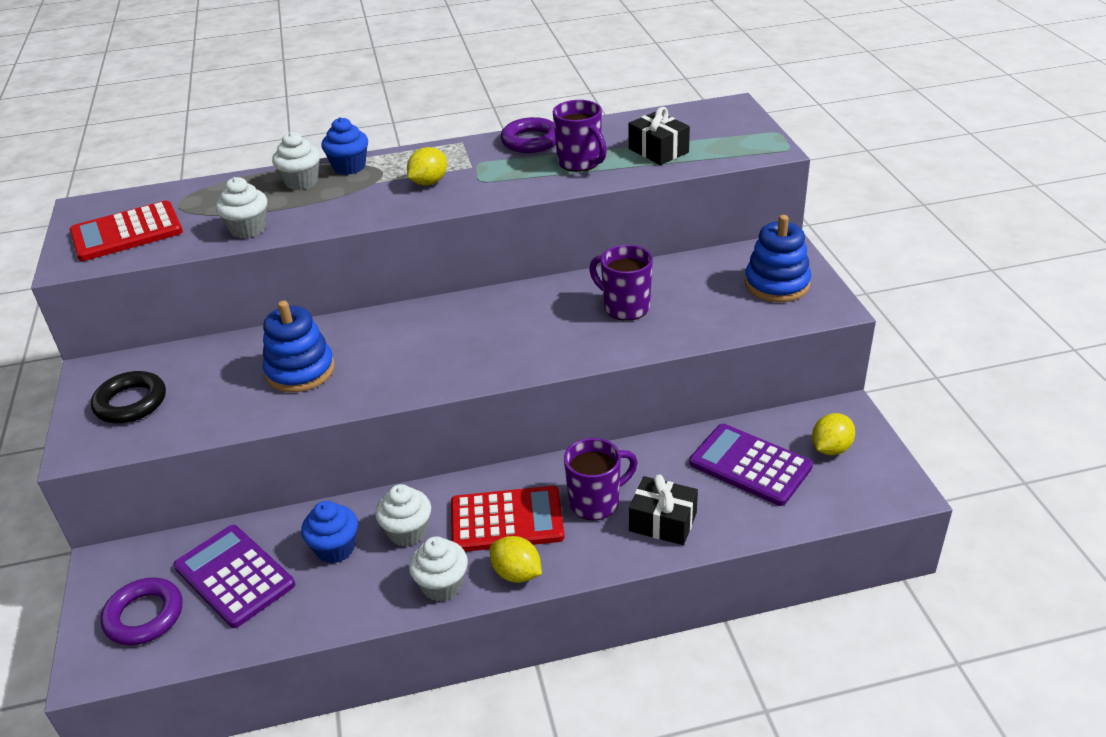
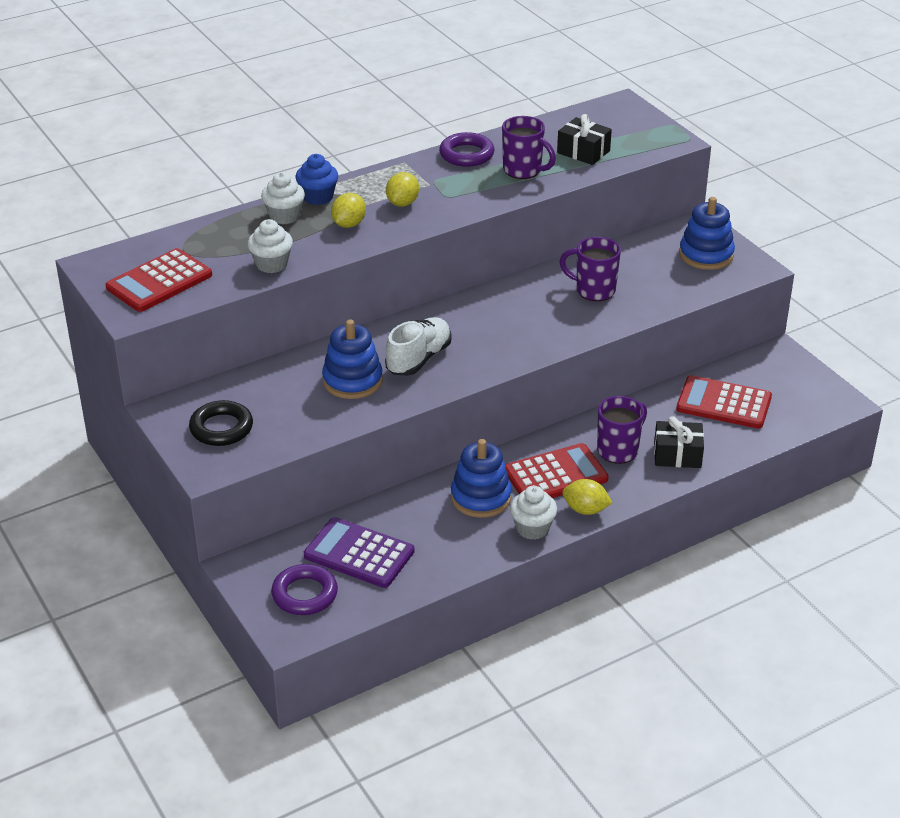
camera: 20 degrees left, 0 degrees up
blue cupcake [301,501,358,563] -> none
white cupcake [375,484,431,546] -> blue stacking toy [451,439,512,518]
purple calculator [689,424,813,506] -> red calculator [676,375,772,429]
yellow lemon [812,413,855,455] -> yellow lemon moved to [331,193,366,228]
none -> white shoe [385,317,451,376]

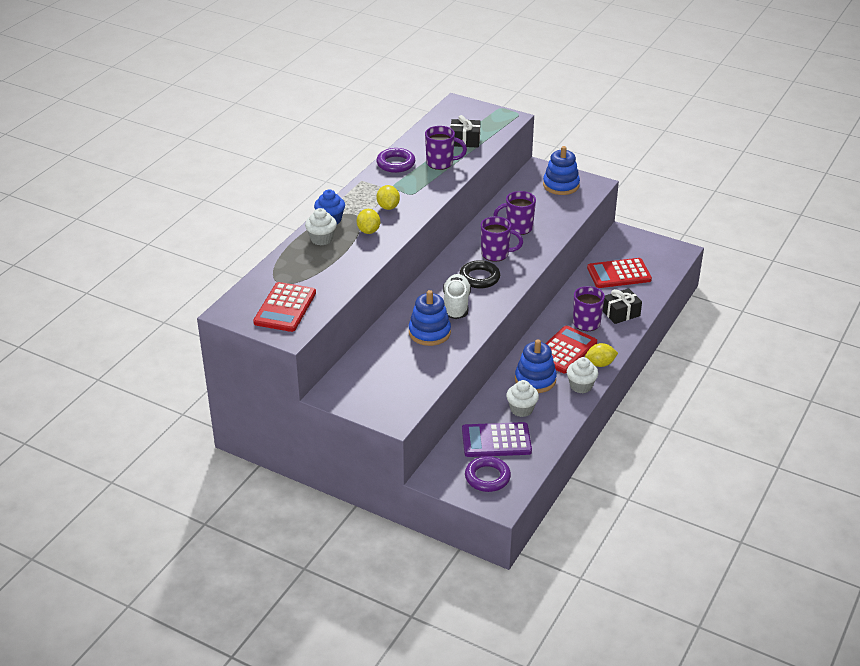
camera: 30 degrees left, 0 degrees up
black ring [189,400,253,446] -> black ring moved to [459,260,500,288]
white cupcake [247,219,293,273] -> white cupcake moved to [506,380,539,417]
none -> purple mug [481,216,523,262]

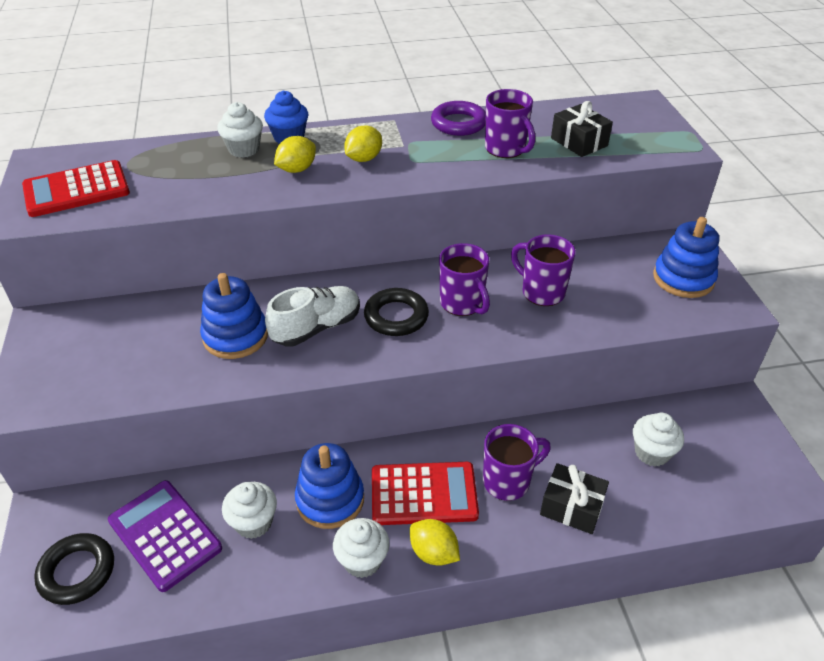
camera: 50 degrees right, 5 degrees up
purple ring [465,456,511,492] -> black ring [34,533,114,605]
red calculator [587,258,652,288] -> white cupcake [633,413,684,467]

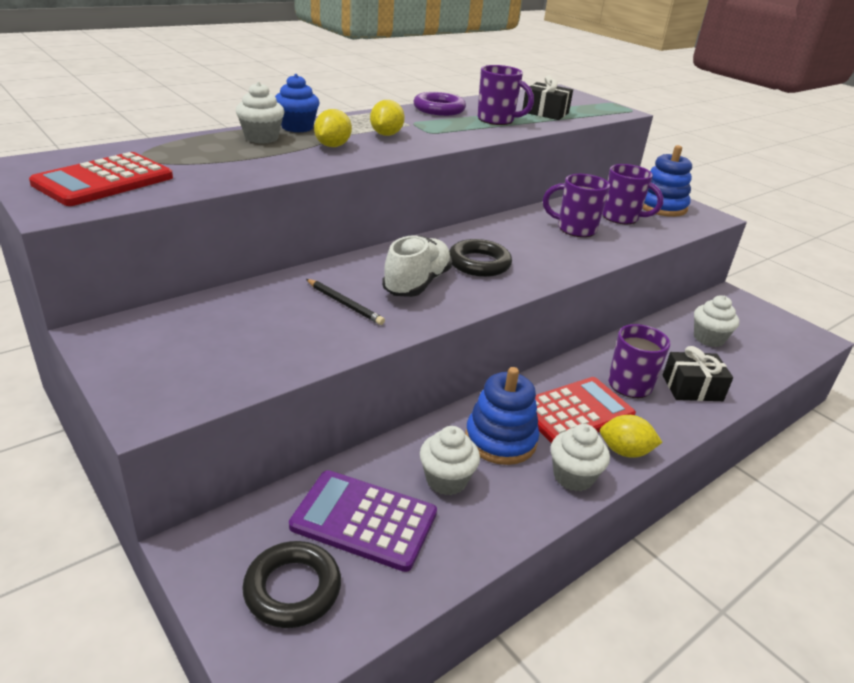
camera: 30 degrees left, 10 degrees down
blue stacking toy [200,273,268,359] -> black pencil [306,279,385,325]
purple mug [439,243,490,316] -> purple mug moved to [602,164,664,224]

